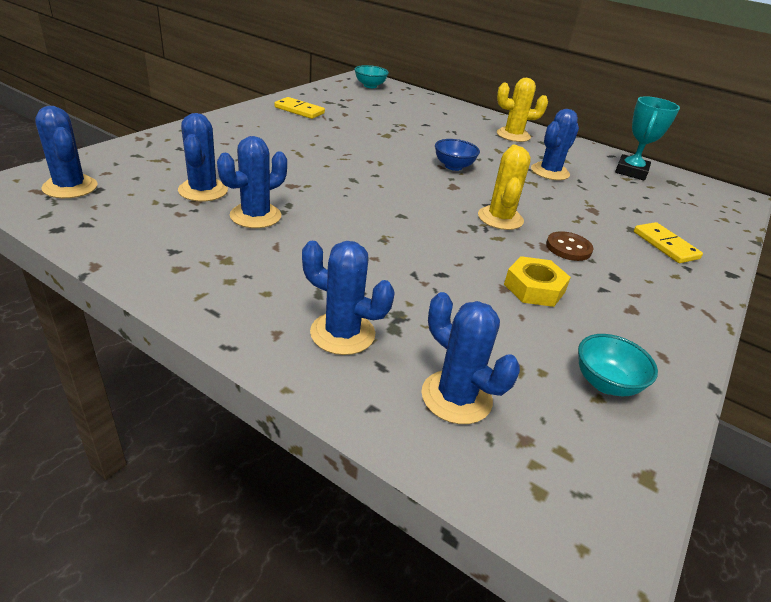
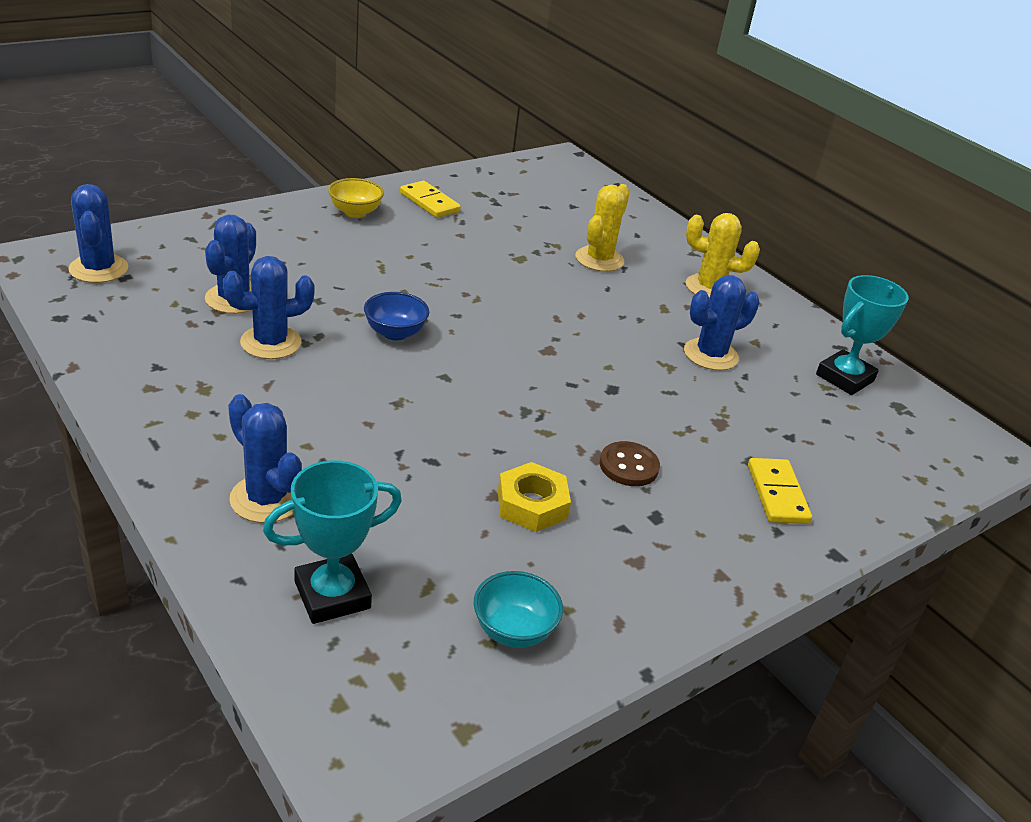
camera: 20 degrees right, 0 degrees up
turquoise bowl [354,65,389,88] -> none
blue cactus [421,292,520,424] -> turquoise trophy [263,460,402,624]
blue bowl [435,139,480,171] -> blue bowl moved to [364,292,429,340]
yellow cactus [478,145,531,230] -> yellow cactus moved to [575,184,630,272]
none -> yellow bowl [328,178,384,218]

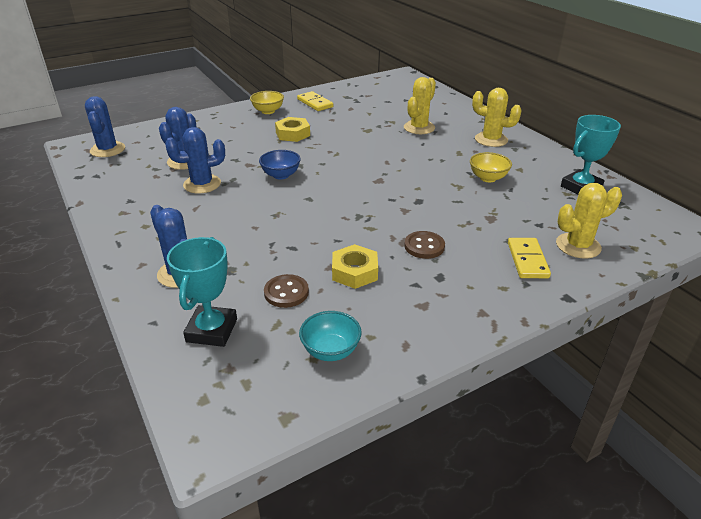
camera: 10 degrees right, 0 degrees up
turquoise trophy [263,460,402,624] -> turquoise trophy turned 60 degrees counterclockwise [167,237,237,347]
blue cactus [684,275,759,370] -> yellow bowl [470,152,512,182]
none -> brown button [264,274,309,308]
none -> yellow nut [275,117,310,142]
none -> yellow cactus [556,183,622,259]

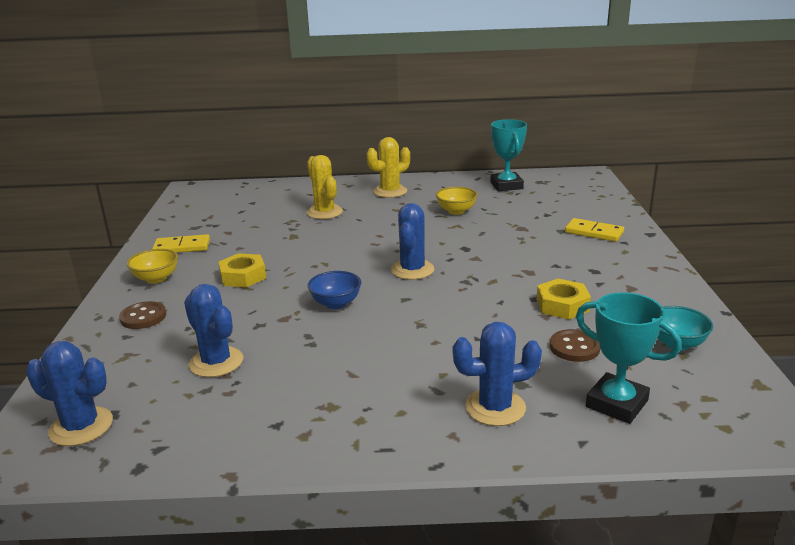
camera: 60 degrees left, 10 degrees down
blue cactus [165,127,225,194] -> blue cactus moved to [391,203,434,280]
brown button [404,231,445,259] -> brown button moved to [119,301,166,329]
yellow cactus [556,183,622,259] -> none

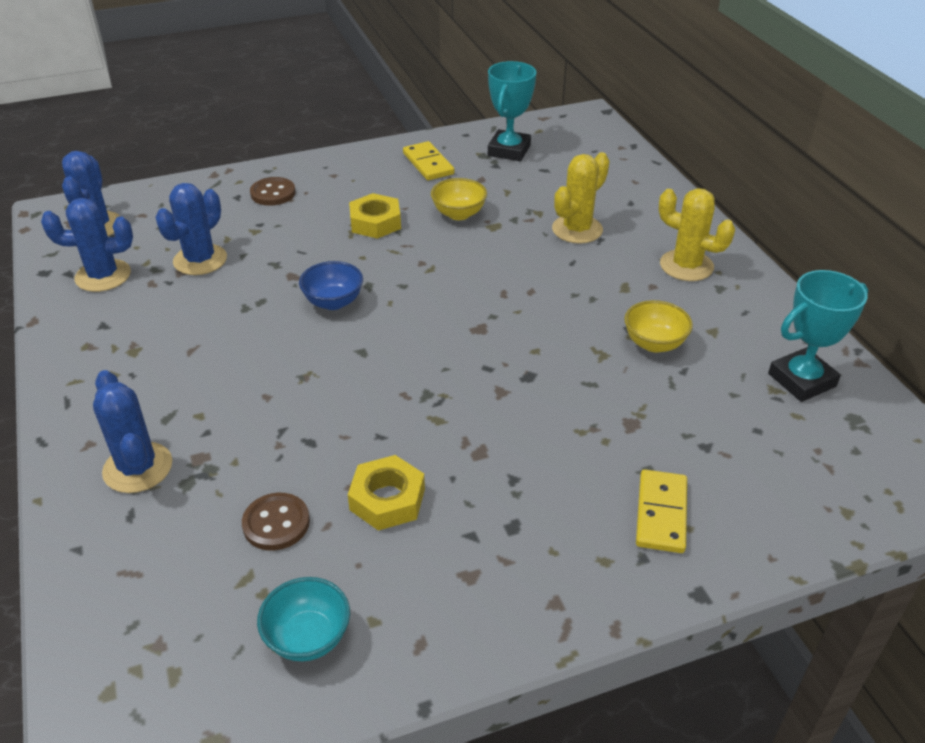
camera: 70 degrees right, 15 degrees up
yellow bowl [127,249,178,284] -> yellow bowl moved to [431,178,487,220]
blue cactus [391,203,434,280] -> blue cactus moved to [41,198,133,292]
turquoise trophy [576,292,682,424] -> turquoise trophy moved to [488,61,536,161]

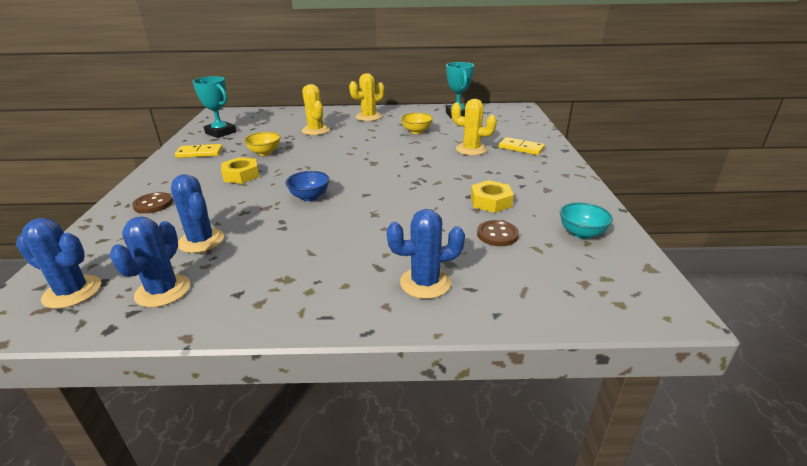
camera: 70 degrees left, 10 degrees down
none -> yellow cactus [451,99,497,156]

